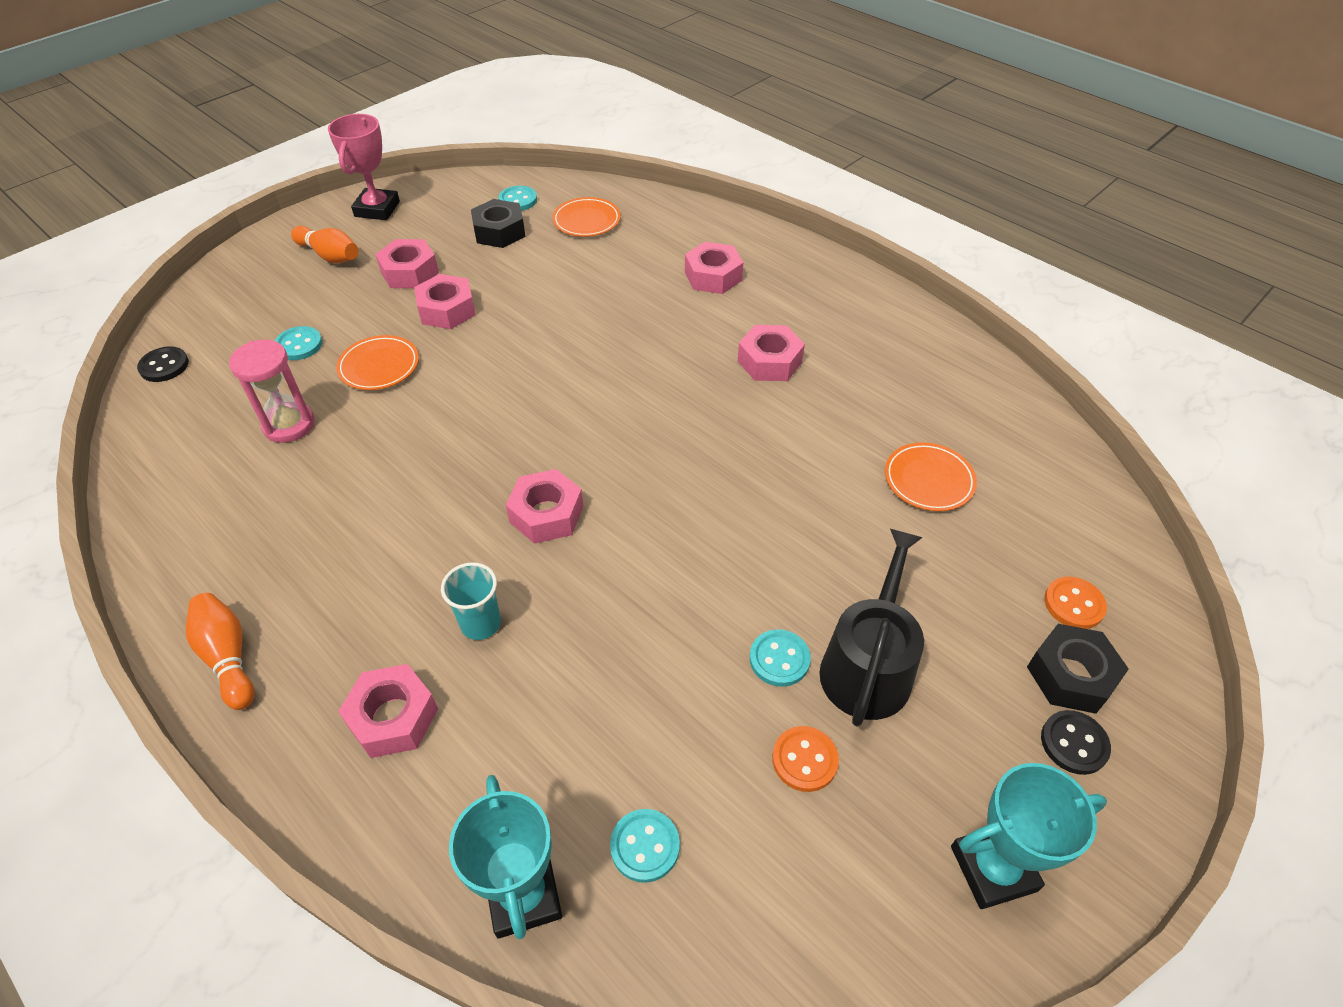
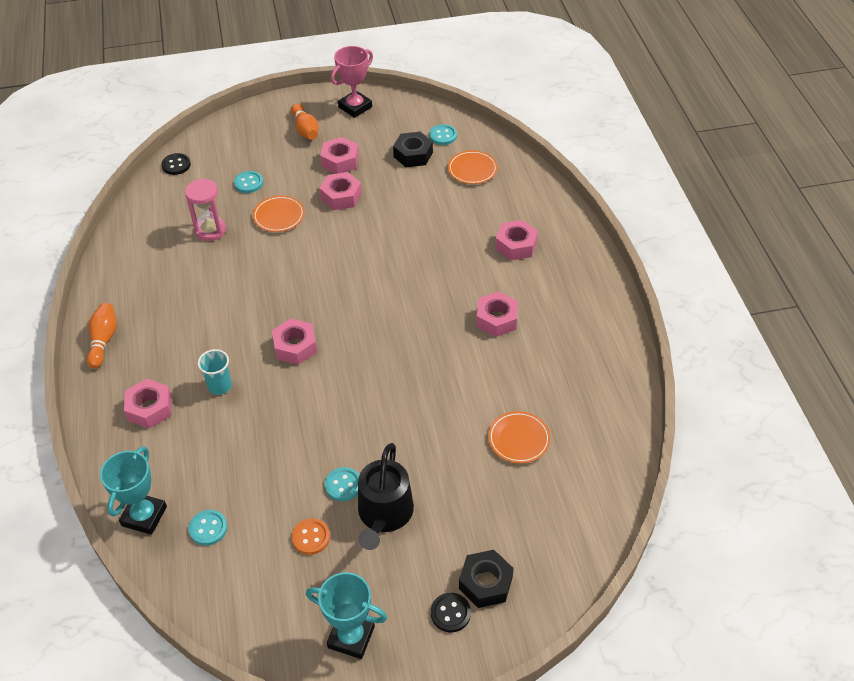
camera: 35 degrees right, 0 degrees up
black watering can [819,529,924,727] -> black watering can turned 135 degrees clockwise [358,443,414,550]
orange button [1044,577,1107,629] -> none

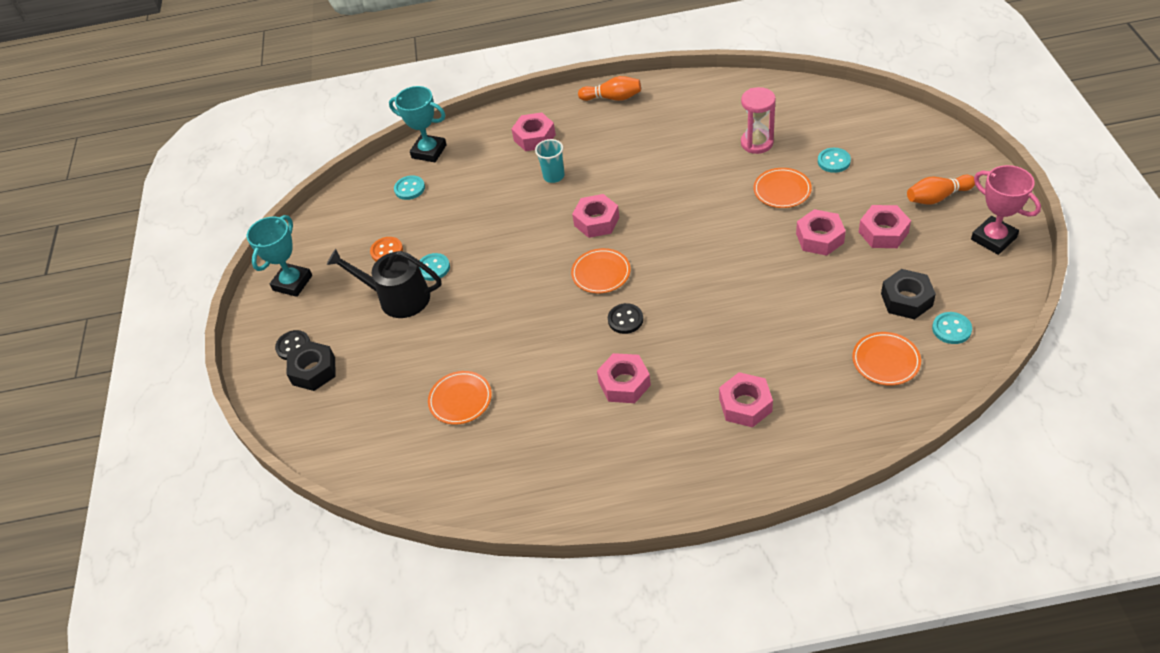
camera: 100 degrees right, 0 degrees up
black button [161,153,191,175] -> black button moved to [608,303,643,334]
none -> orange plate [571,248,631,293]

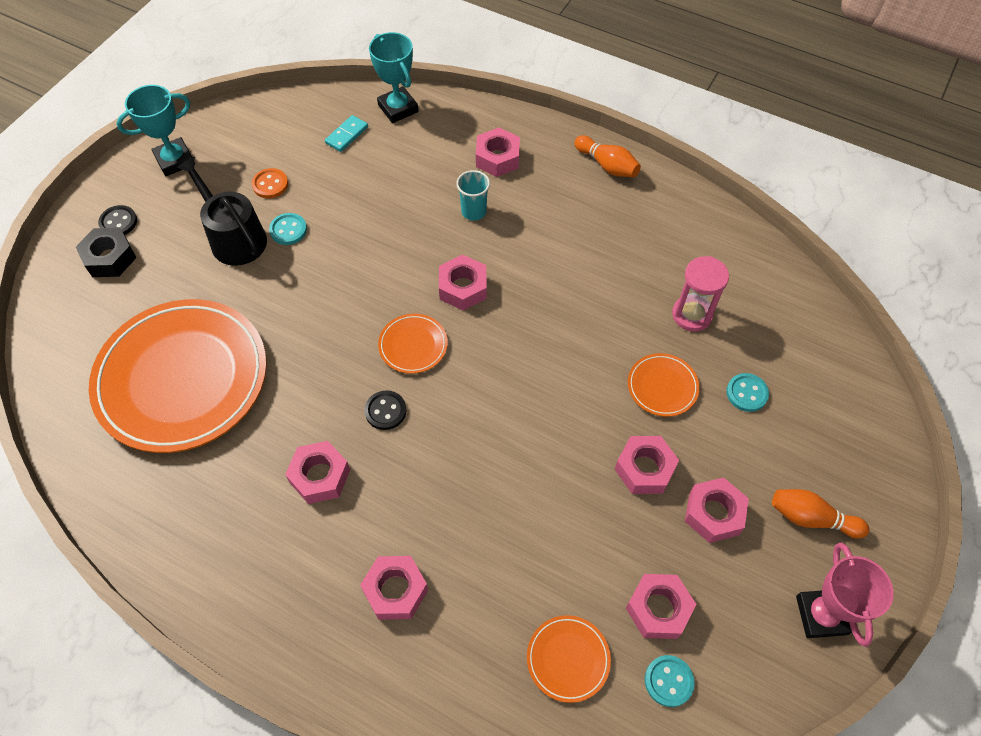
camera: 30 degrees right, 10 degrees up
turquoise button [394,175,425,200] -> turquoise domino [325,115,368,152]
orange plate [428,371,492,425] -> orange plate [89,299,267,453], size x2.43
black nut [881,269,936,319] -> pink nut [626,574,696,639]

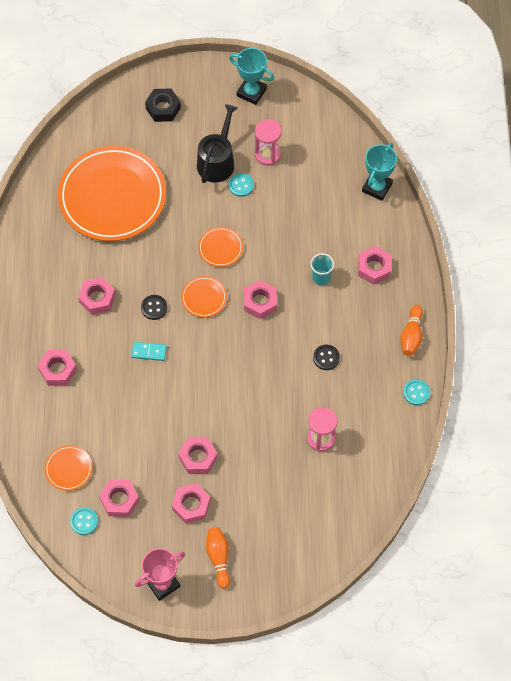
camera: 60 degrees right, 5 degrees up
black button [98,205,137,235] -> black button moved to [313,345,340,370]
orange button [252,168,288,198] -> pink hourglass [255,119,282,166]
turquoise domino [325,115,368,152] -> turquoise domino moved to [131,342,167,361]
orange plate [628,353,700,417] -> orange plate moved to [198,227,243,267]
turquoise button [726,373,769,412] -> turquoise button moved to [403,379,430,405]

